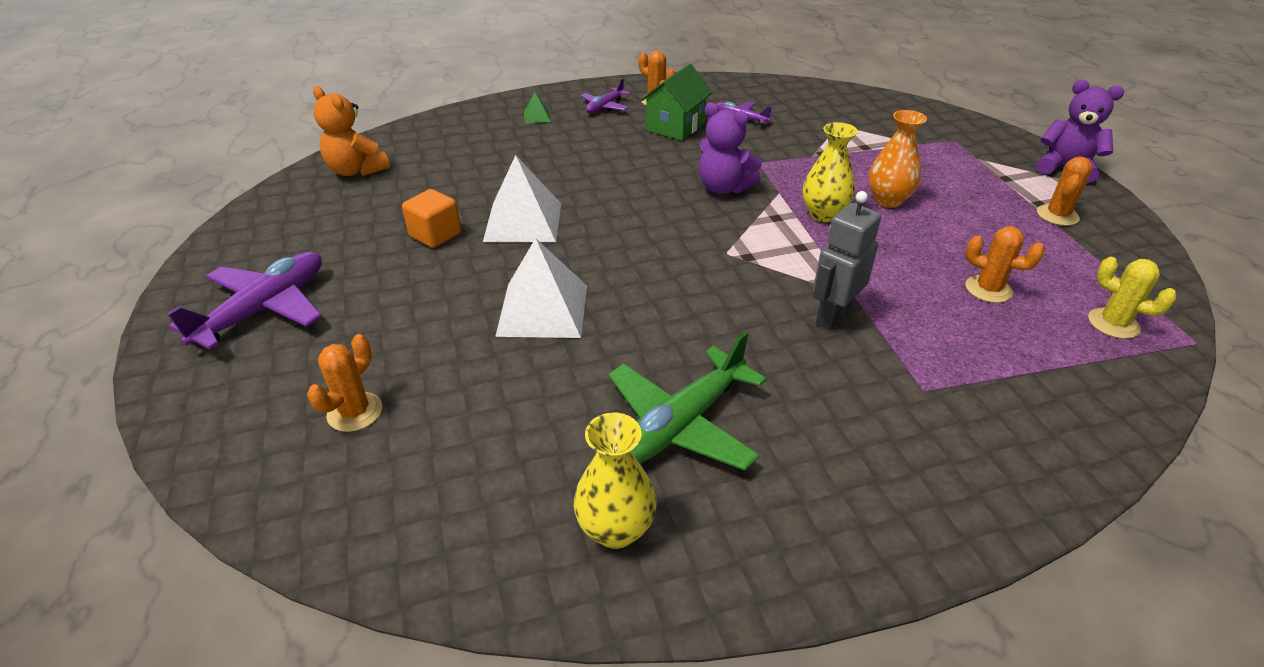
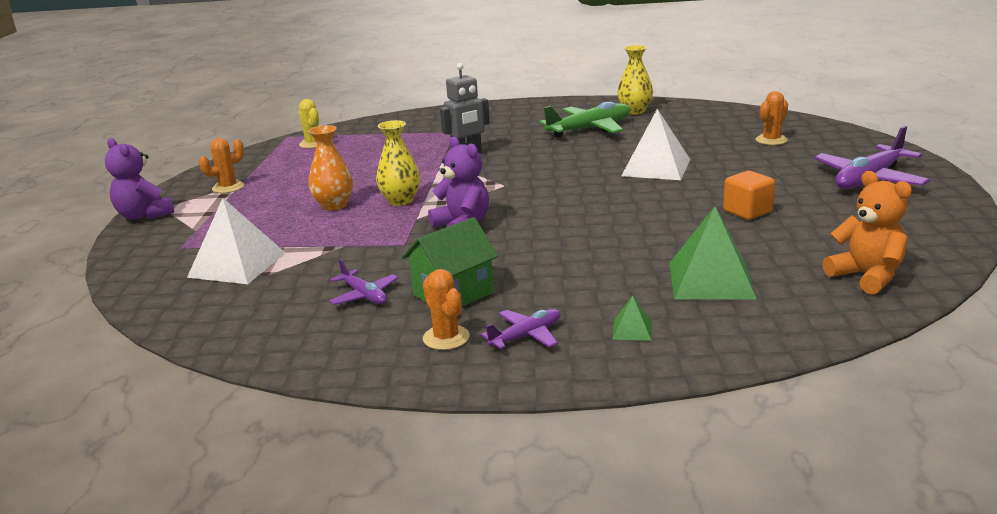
camera: 160 degrees left, 15 degrees down
white pyramid [483,155,561,242] -> white pyramid moved to [187,198,285,284]
orange cactus [965,226,1045,303] -> none
none -> green pyramid [670,206,757,299]

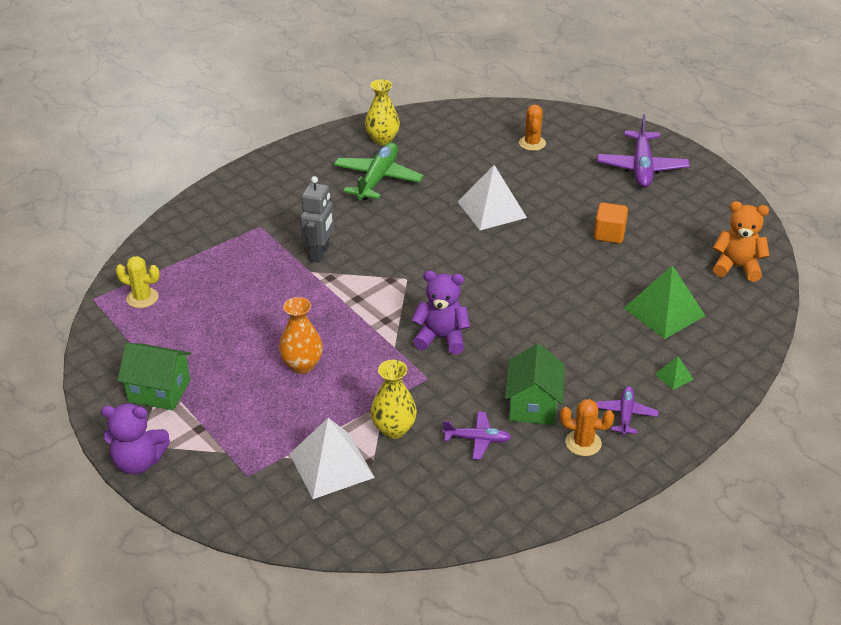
camera: 45 degrees left, 15 degrees up
orange cactus [199,138,245,193] -> green house [117,343,191,410]
yellow vase [376,120,420,206] -> yellow vase moved to [370,360,417,439]

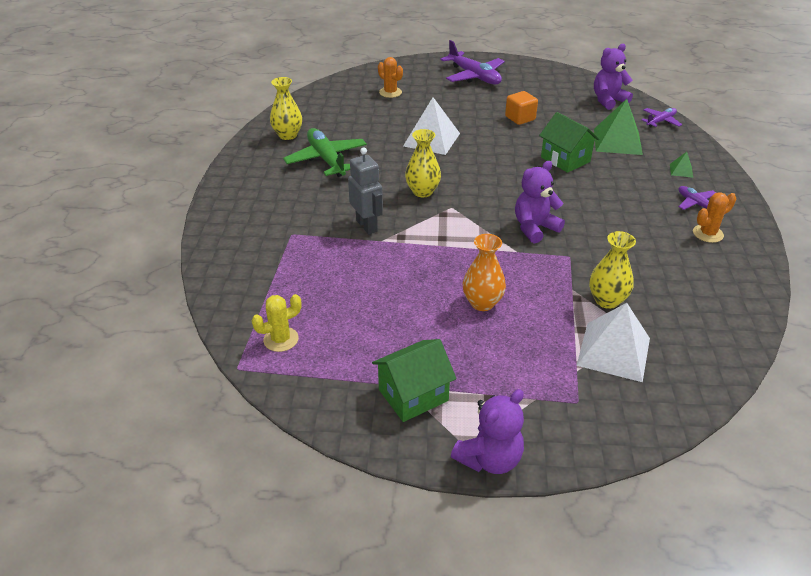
camera: 45 degrees left, 0 degrees up
purple plane [443,412,511,460] -> purple plane moved to [641,108,682,127]
green house [505,344,565,425] -> green house moved to [539,112,599,173]
orange teddy bear [713,201,770,282] -> purple teddy bear [594,44,633,110]
none -> yellow vase [405,129,441,197]

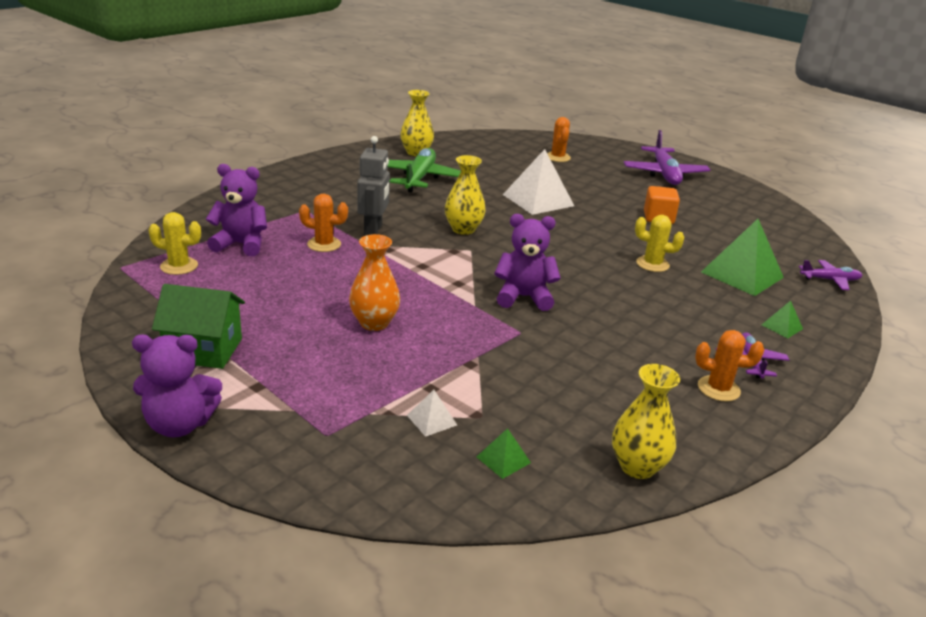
camera: 35 degrees right, 10 degrees down
green house [539,112,599,173] -> yellow cactus [635,215,684,272]
white pyramid [576,303,650,382] -> white pyramid [407,390,457,437], size x0.45
yellow vase [589,231,636,309] -> yellow vase moved to [612,364,680,479]
purple teddy bear [594,44,633,110] -> purple teddy bear moved to [206,164,267,256]
none -> orange cactus [299,194,348,252]
none -> green pyramid [477,428,531,479]

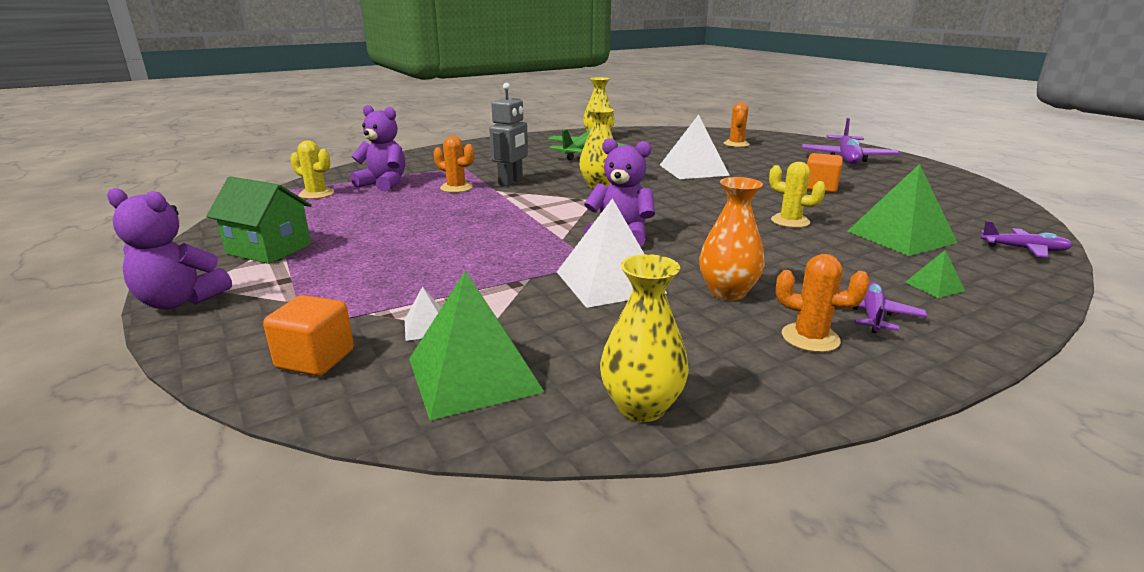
camera: 20 degrees right, 5 degrees down
orange vase [349,234,400,331] -> orange vase moved to [699,177,765,300]
green pyramid [477,428,531,479] -> green pyramid [409,271,544,420], size x2.23
none -> orange cube [263,295,354,376]
none -> white pyramid [557,198,667,308]

